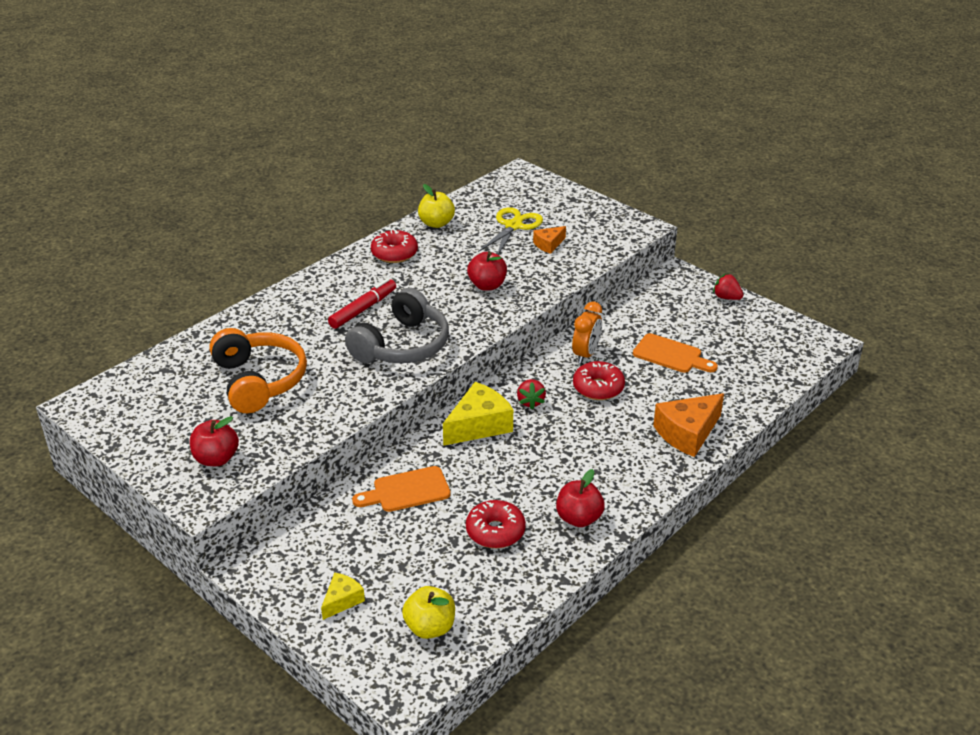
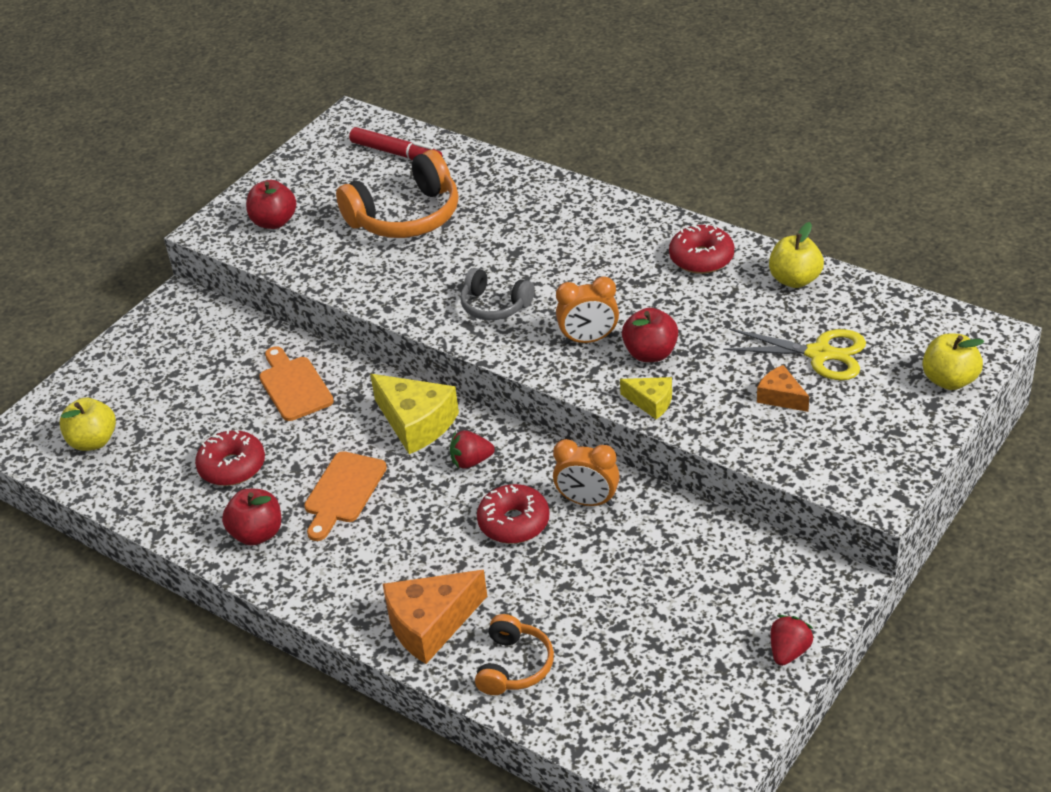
camera: 85 degrees right, 5 degrees up
yellow cheese [321,573,365,620] -> yellow cheese moved to [620,377,672,419]
red marker [328,278,396,329] -> red marker moved to [349,127,442,160]
grey headphones [345,288,449,363] -> grey headphones [460,268,534,320], size x0.57
orange cutting board [633,333,718,373] -> orange cutting board moved to [304,451,387,541]
orange cheese [653,393,724,457] -> orange cheese turned 75 degrees counterclockwise [383,570,487,664]
none -> orange headphones [475,614,554,695]
none -> orange clock [556,276,619,344]
none -> yellow apple [922,334,984,390]

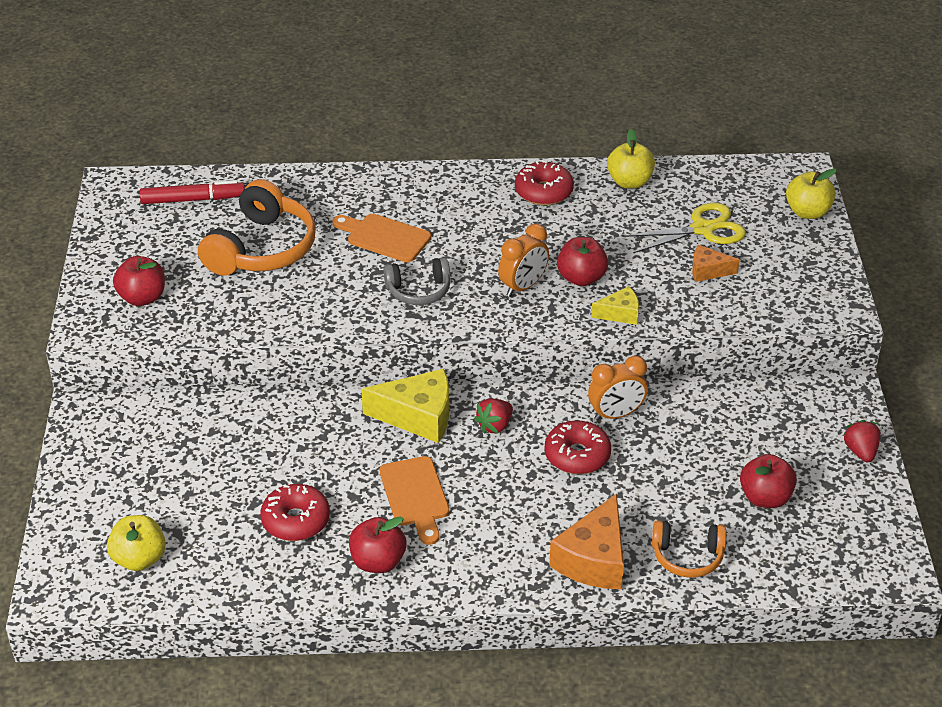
camera: 40 degrees left, 0 degrees up
orange cutting board [259,346,334,421] -> orange cutting board moved to [332,214,431,262]
orange headphones [475,614,554,695] -> orange headphones turned 120 degrees clockwise [652,520,726,578]
none -> red apple [740,454,797,508]

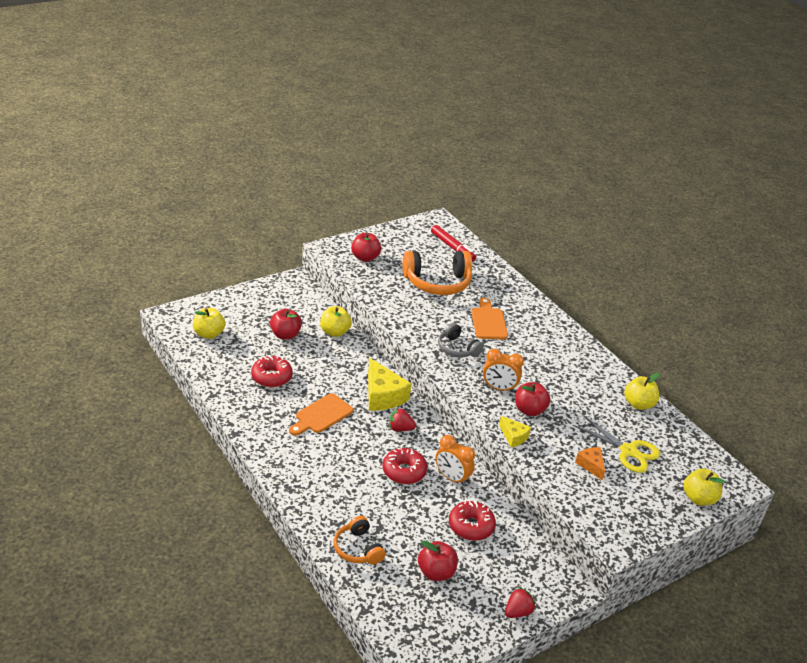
camera: 55 degrees right, 5 degrees down
red apple [349,516,406,573] -> red apple moved to [270,309,302,340]
red donut [515,160,574,206] -> red donut moved to [449,501,496,541]
orange cheese [549,493,624,589] -> none
none -> yellow apple [320,306,352,337]

